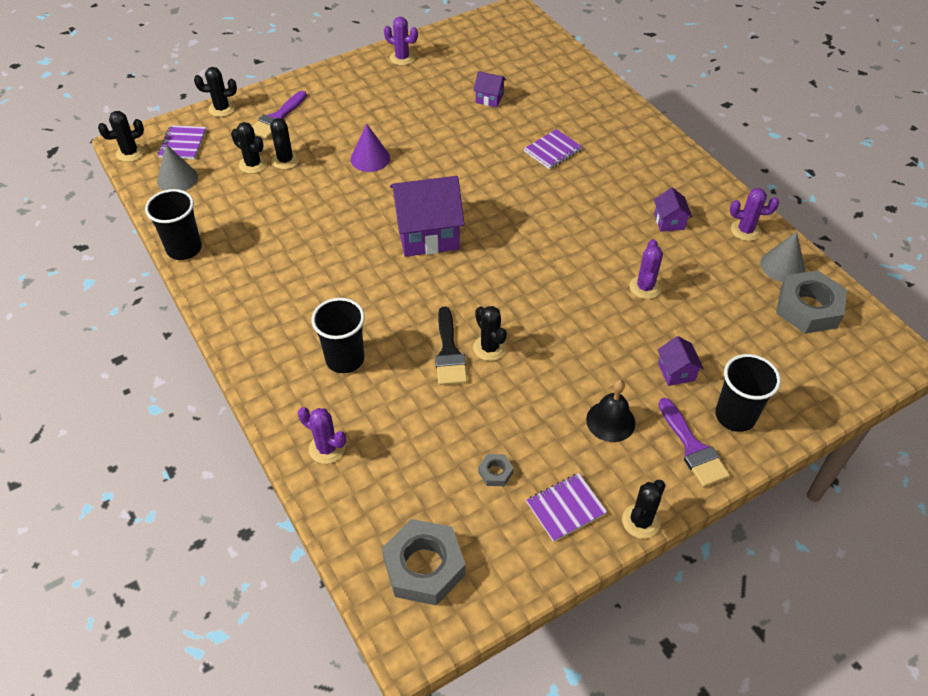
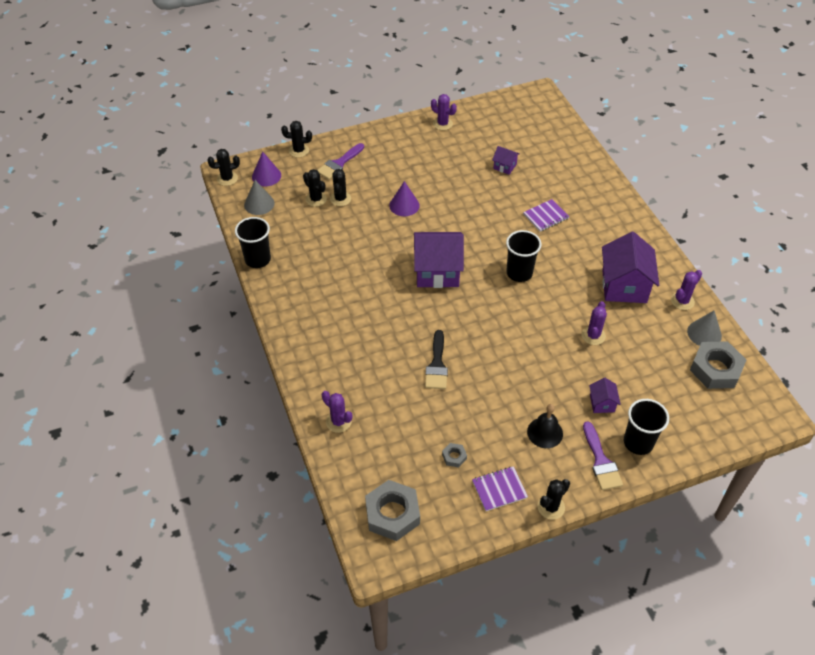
camera: 10 degrees right, 0 degrees up
purple notebook [158,125,206,159] -> purple cone [252,151,281,186]
black cup [312,298,365,373] -> black cup moved to [506,230,541,282]
black cactus [473,306,507,361] -> none
purple house [654,187,692,232] -> purple house [602,232,659,303], size x2.12
purple cactus [730,188,779,241] -> purple cactus turned 60 degrees counterclockwise [671,270,702,310]

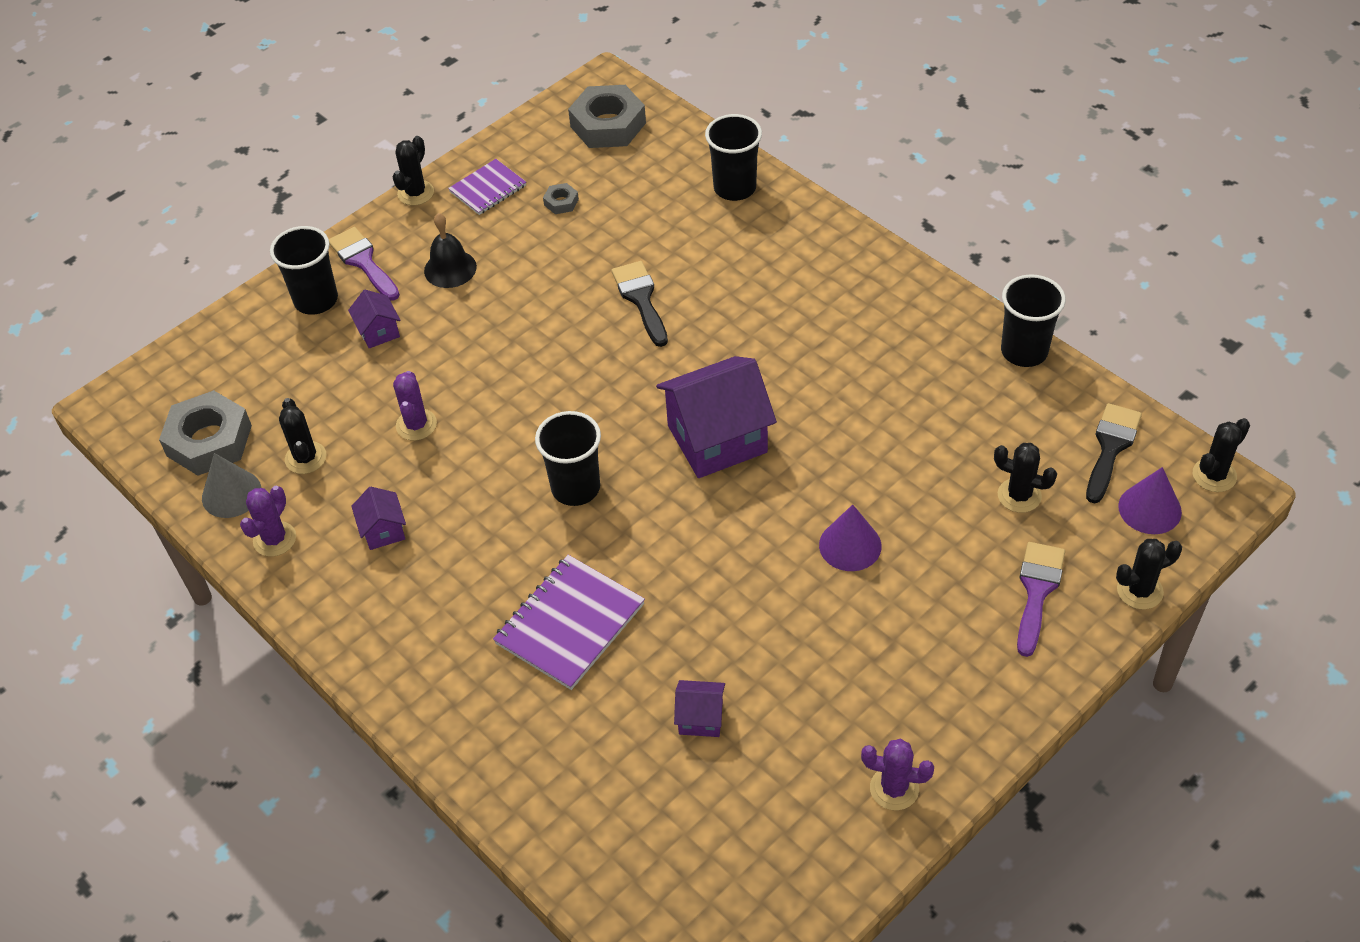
camera: 160 degrees right, 0 degrees up
grey cone [244,180,274,215] -> black brush [1086,403,1142,504]
purple cactus [322,391,352,433] -> black cup [705,114,762,201]
black cactus [330,169,351,206] -> black cactus moved to [279,398,326,474]
purple notebook [523,199,570,232] -> purple notebook [493,555,645,690], size x1.61
purple house [602,232,659,303] -> purple house [351,486,406,550], size x0.47

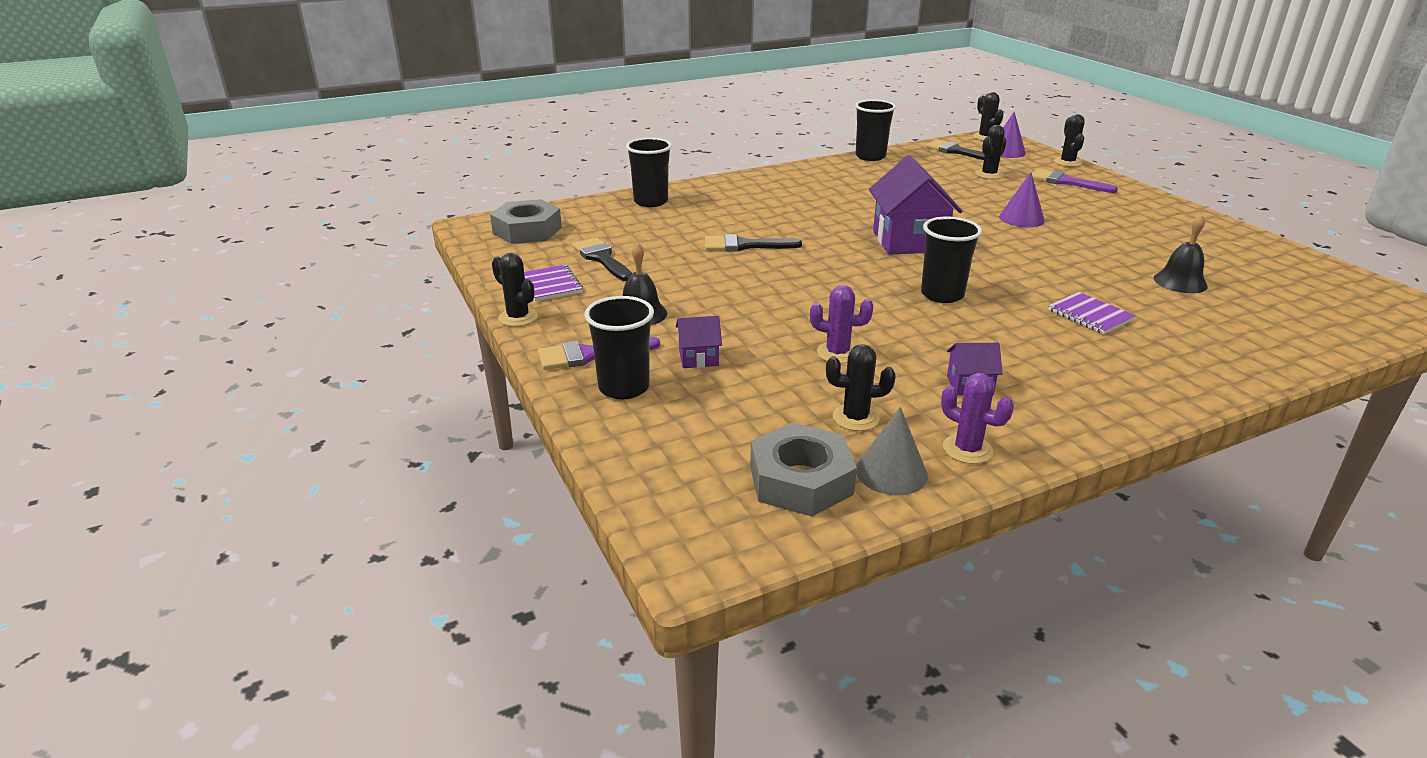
camera: 75 degrees left, 20 degrees down
purple notebook [493,555,645,690] -> purple notebook [1048,292,1136,334], size x0.62
grey nut [543,183,579,214] -> black brush [572,238,632,281]
purple house [674,680,725,737] -> black bell [1154,214,1208,293]
purple cactus [861,739,934,810] -> none

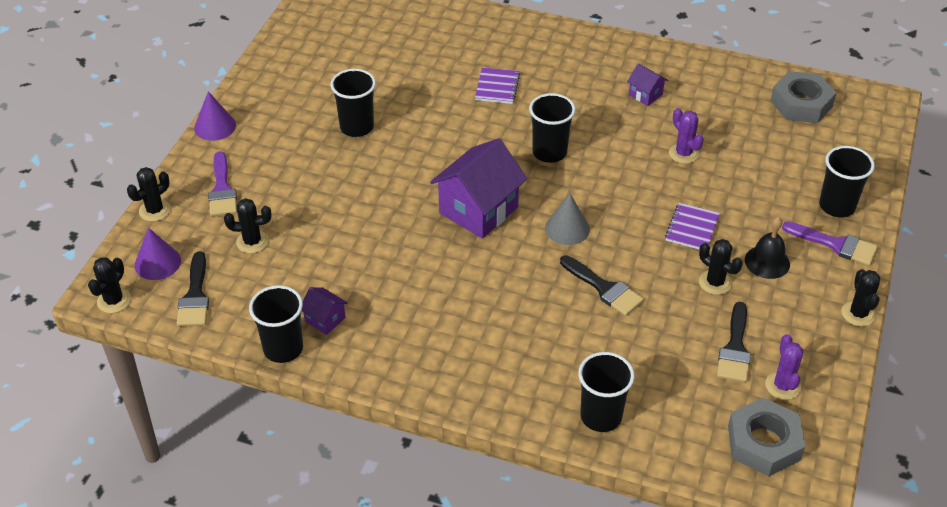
camera: 135 degrees left, 15 degrees up
purple notebook [524,265,583,301] -> purple notebook moved to [665,203,720,250]
purple house [676,316,722,368] -> purple house moved to [302,287,348,335]
black cactus [826,344,896,431] -> black cactus moved to [699,239,743,295]
grey cone [856,407,928,495] -> grey cone moved to [545,194,590,245]
purple cactus [941,373,1014,464] -> purple cactus moved to [765,334,803,400]
purple cone [999,172,1045,227] -> purple cone moved to [194,91,236,141]
black bell [1154,214,1208,293] -> none
none -> black cup [331,69,376,137]

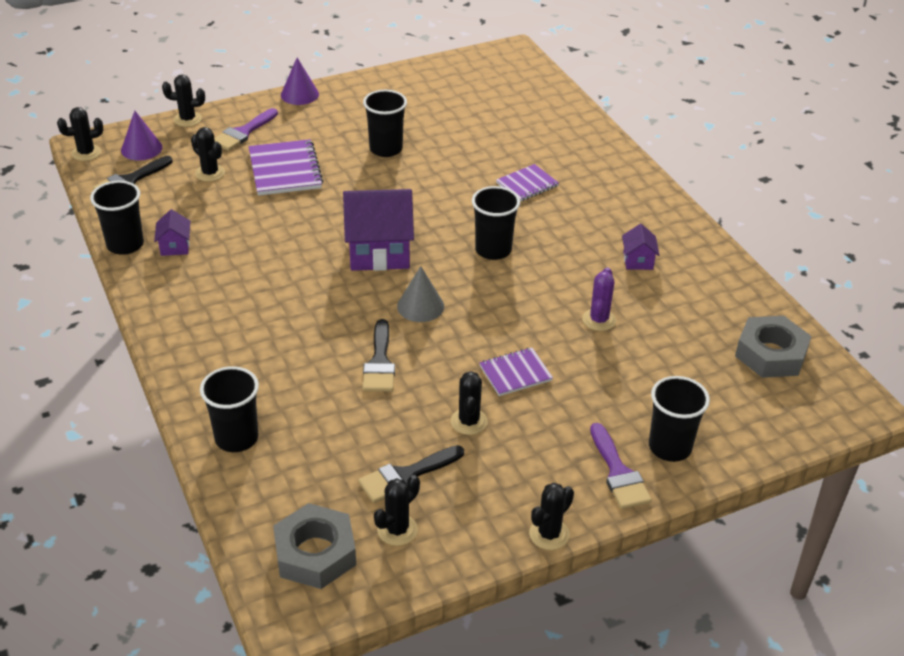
camera: 45 degrees right, 5 degrees down
black bell [745,217,790,279] -> none
purple cactus [765,334,803,400] -> black cactus [374,475,420,546]
none -> purple notebook [249,139,323,196]

